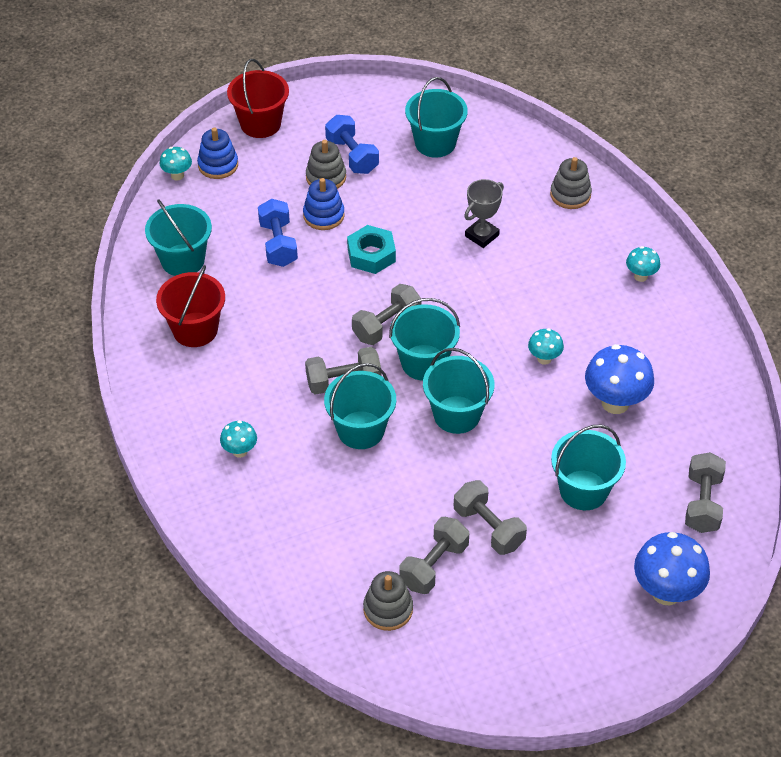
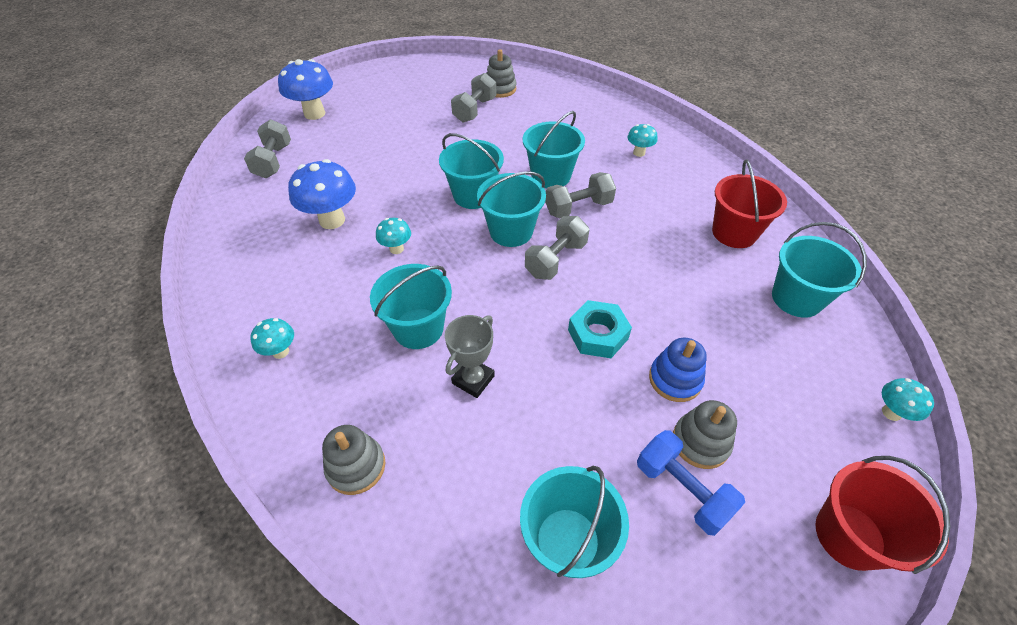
camera: 170 degrees right, 0 degrees up
blue stacking toy [197,127,238,179] -> none
blue dumbbell [258,199,298,267] -> none
grey dumbbell [454,480,527,555] -> none
turquoise bucket [551,425,626,510] -> turquoise bucket moved to [370,264,452,349]

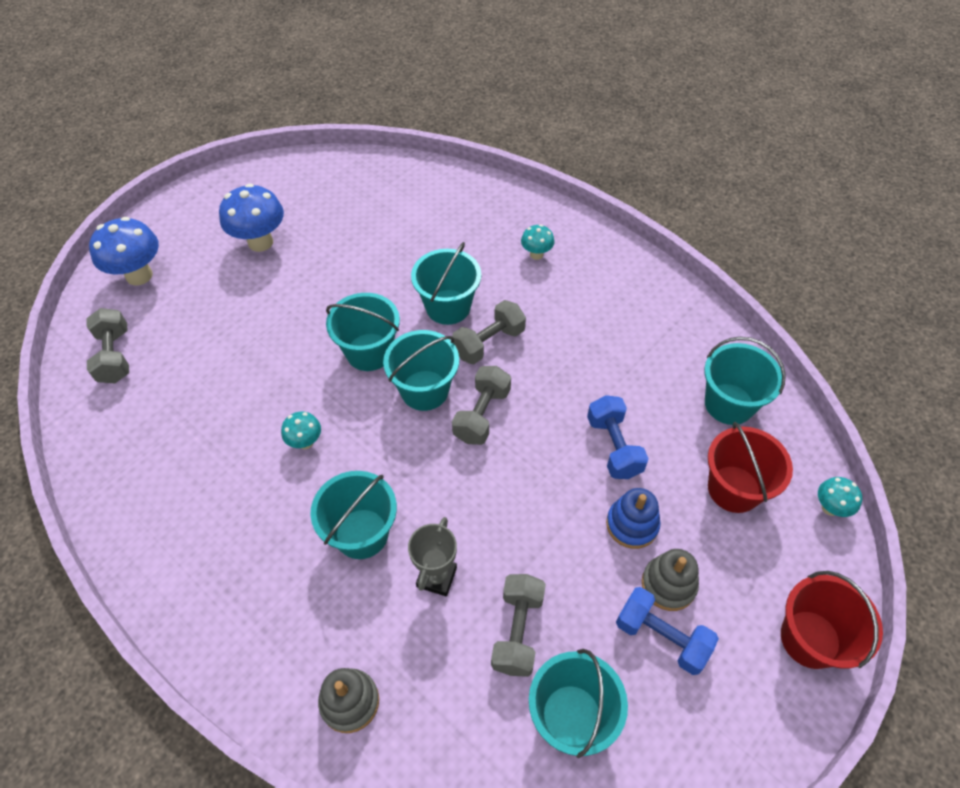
camera: 15 degrees left, 5 degrees up
turquoise mushroom [250,318,294,359] -> none
blue mushroom [288,159,356,229] -> blue mushroom moved to [219,184,284,252]
grey dumbbell [451,73,496,122] -> grey dumbbell moved to [491,574,546,677]
grey stacking toy [486,49,516,98] -> none
turquoise nut [568,300,632,358] -> none
red bucket [712,160,787,248] -> red bucket moved to [708,422,793,513]
none -> blue dumbbell [587,395,649,479]

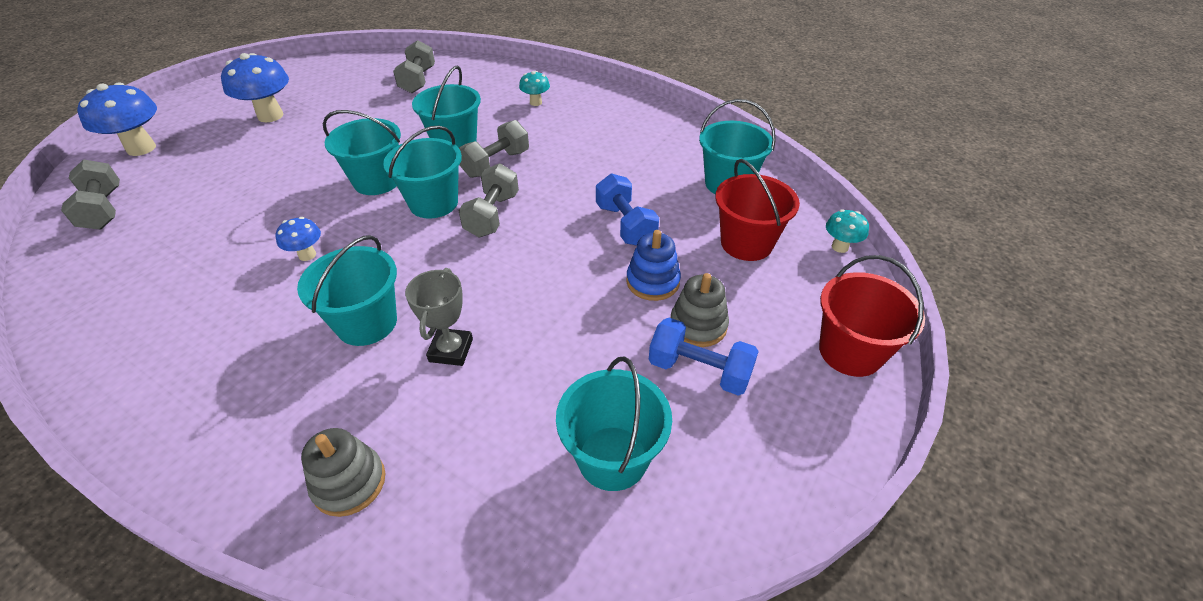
camera: 10 degrees left, 10 degrees down
turquoise mushroom [281,411,321,449] -> blue mushroom [276,217,321,261]
grey dumbbell [491,574,546,677] -> grey dumbbell moved to [393,40,435,93]

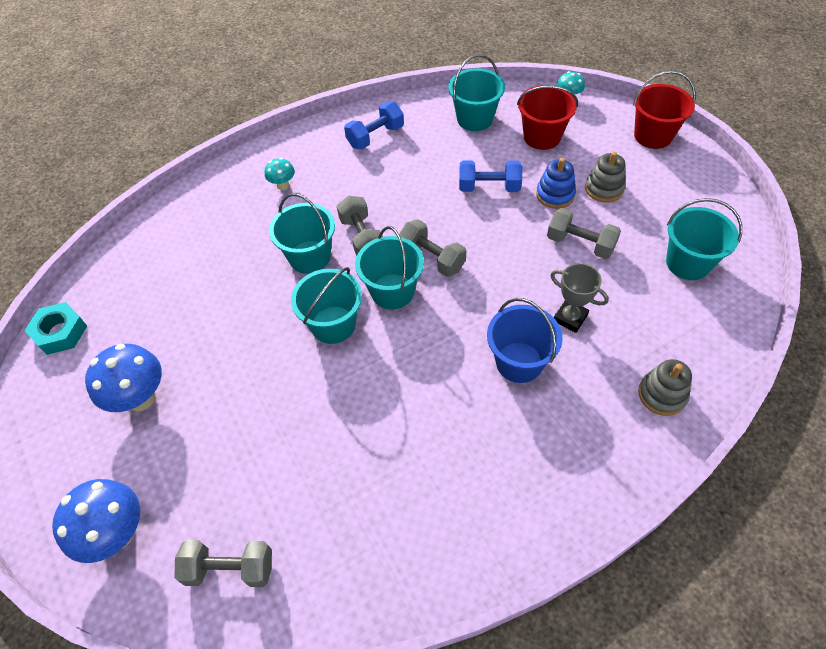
camera: 60 degrees left, 10 degrees up
blue mushroom [276,217,321,261] -> none
turquoise bucket [297,235,397,346] -> blue bucket [487,298,563,383]
grey dumbbell [393,40,435,93] -> grey dumbbell moved to [547,208,621,259]
blue dumbbell [649,318,759,396] -> blue dumbbell moved to [344,102,404,149]
none -> turquoise nut [24,302,87,355]

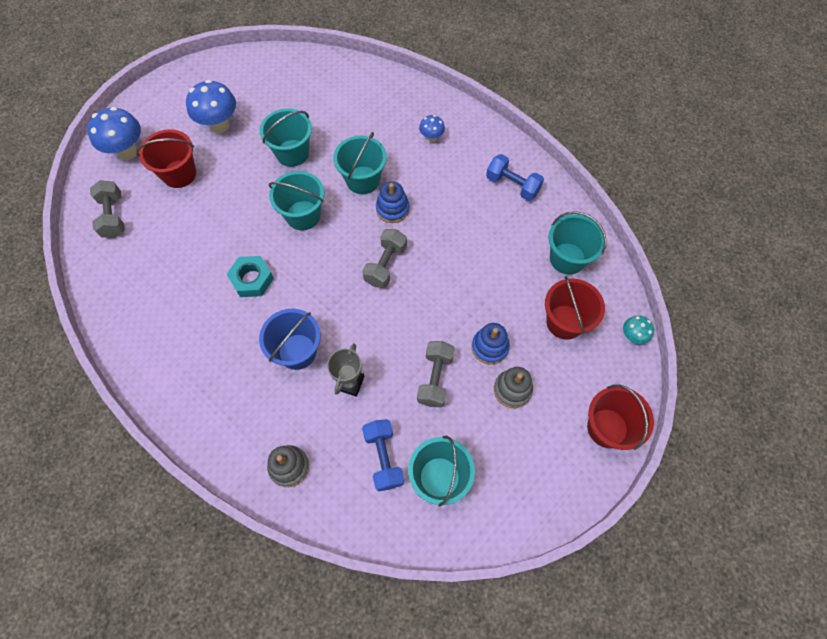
camera: 70 degrees right, 10 degrees up
turquoise nut [24,302,87,355] -> turquoise nut moved to [226,256,274,297]
turquoise mushroom [265,158,295,190] -> blue mushroom [419,115,445,142]
grey dumbbell [337,196,383,256] -> blue stacking toy [376,181,410,223]
turquoise bucket [355,226,424,310] -> turquoise bucket moved to [260,108,312,167]
blue dumbbell [459,161,522,192] -> blue dumbbell moved to [362,419,404,491]
none -> red bucket [136,129,196,188]

